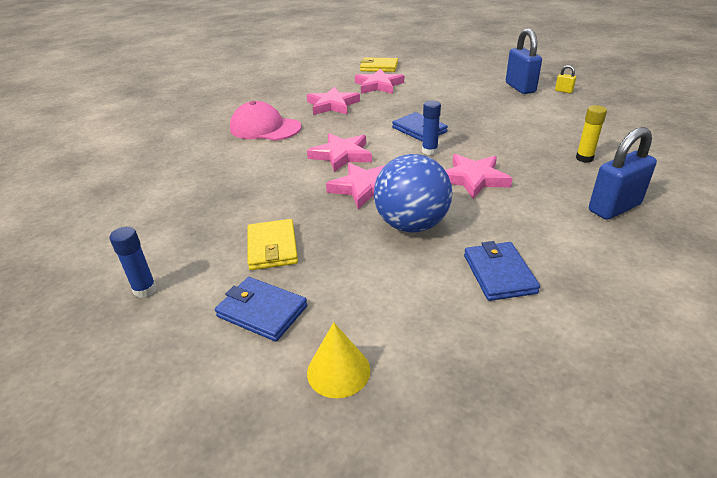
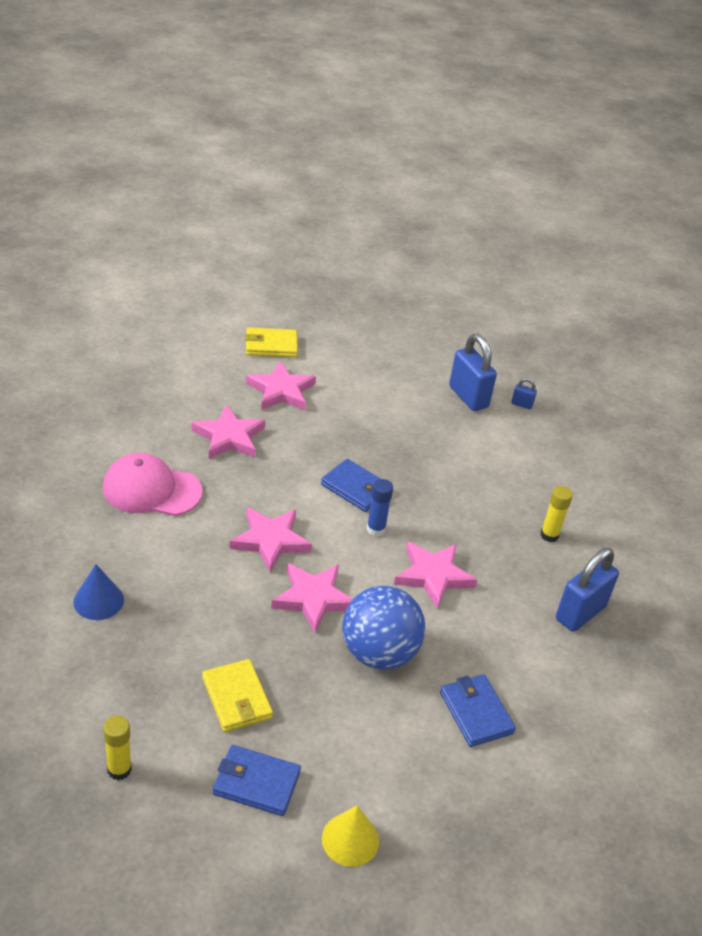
camera: 20 degrees left, 5 degrees up
blue glue stick [110,227,157,298] -> yellow glue stick [103,716,132,780]
yellow padlock [555,65,576,93] -> blue padlock [511,378,537,409]
none -> blue cone [73,564,124,620]

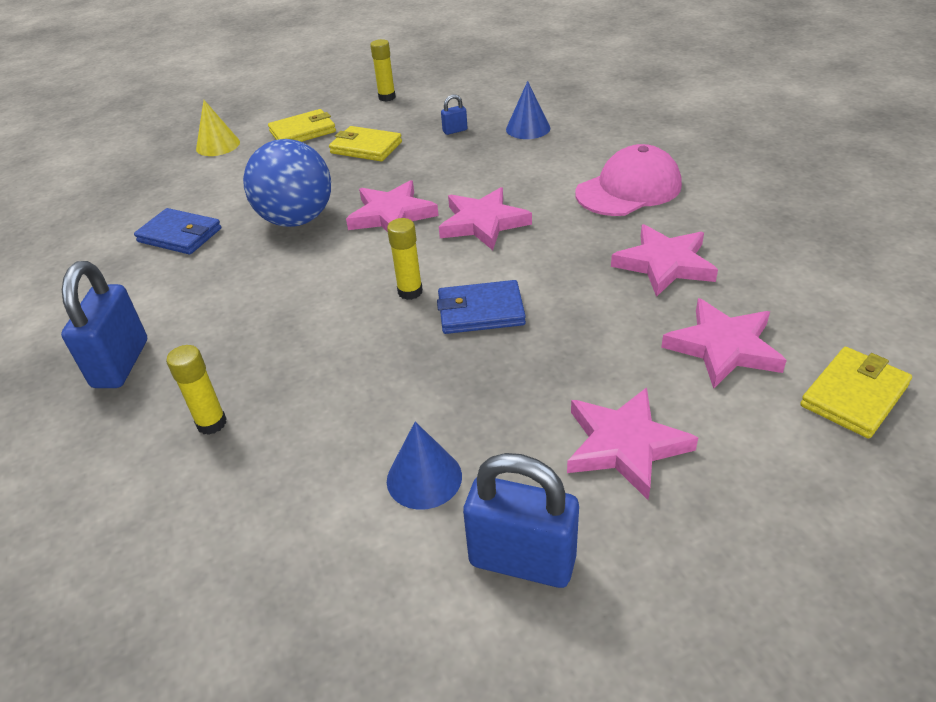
camera: 145 degrees right, 0 degrees up
blue wallet [213,745,301,816] -> yellow wallet [268,109,336,142]
blue glue stick [367,479,393,536] -> yellow glue stick [387,218,423,300]
pink star [394,542,477,609] -> pink star moved to [567,387,698,500]
blue padlock [511,378,537,409] -> blue padlock moved to [441,94,467,135]
none -> blue cone [387,422,462,510]

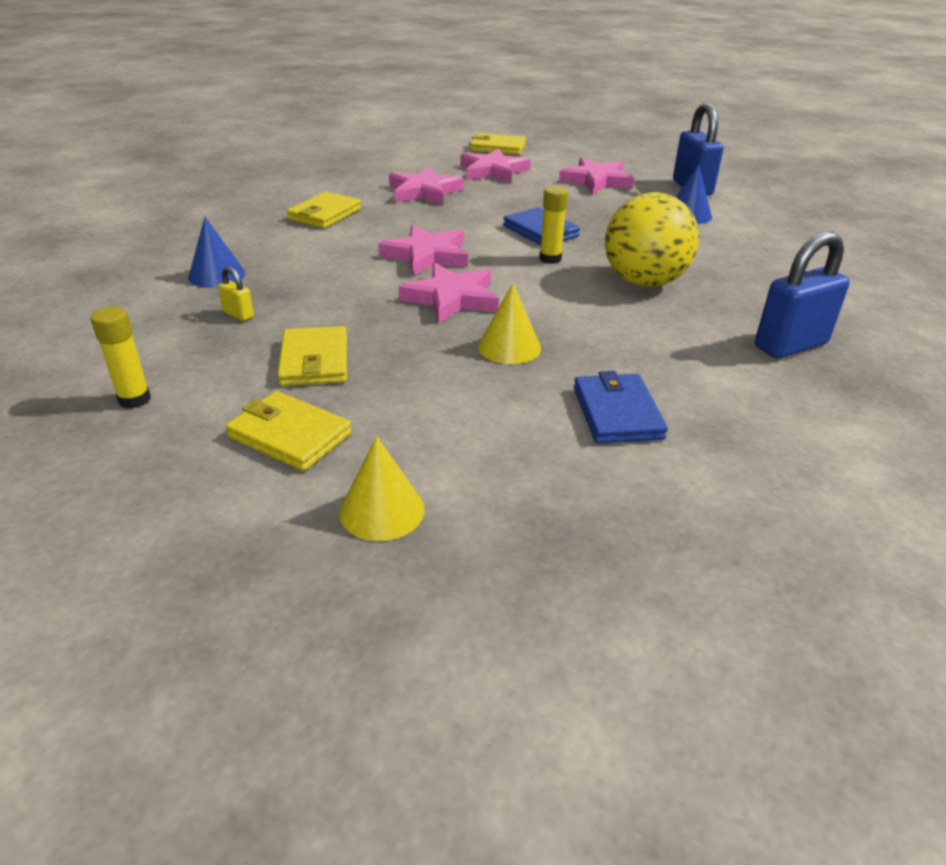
camera: 125 degrees left, 5 degrees down
yellow glue stick [166,345,227,435] -> none
blue ball [243,139,331,227] -> yellow cone [478,283,541,364]
blue padlock [441,94,467,135] -> yellow padlock [218,267,254,321]
pink cap [575,144,682,216] -> yellow wallet [287,192,361,228]
none -> yellow ball [605,192,699,287]

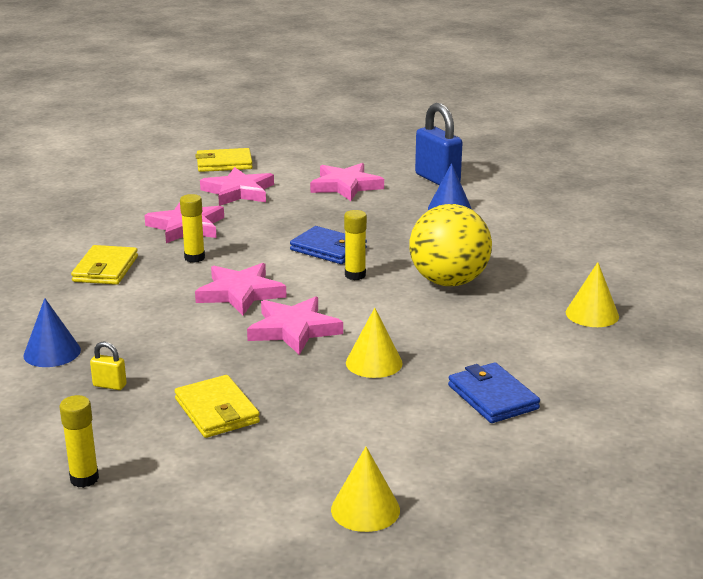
camera: 20 degrees left, 10 degrees down
yellow wallet [226,391,352,471] -> none
blue padlock [755,231,850,359] -> yellow cone [566,262,619,327]
none -> yellow glue stick [180,194,205,263]

